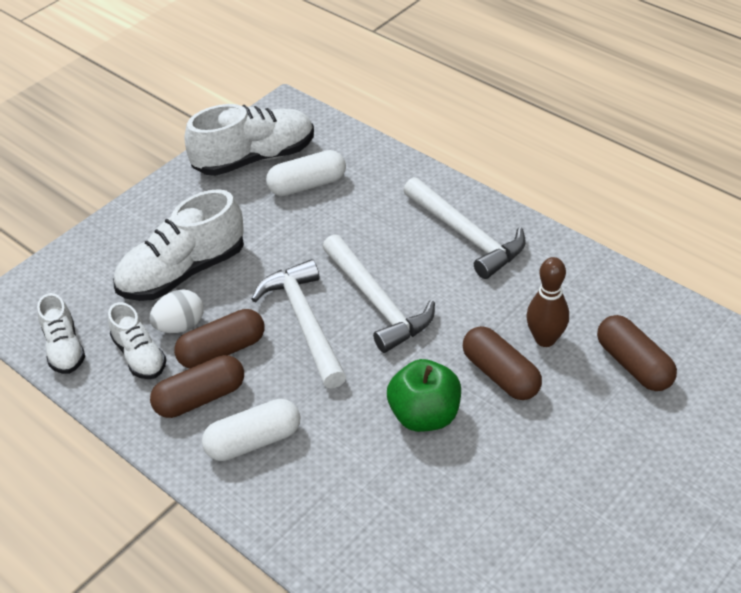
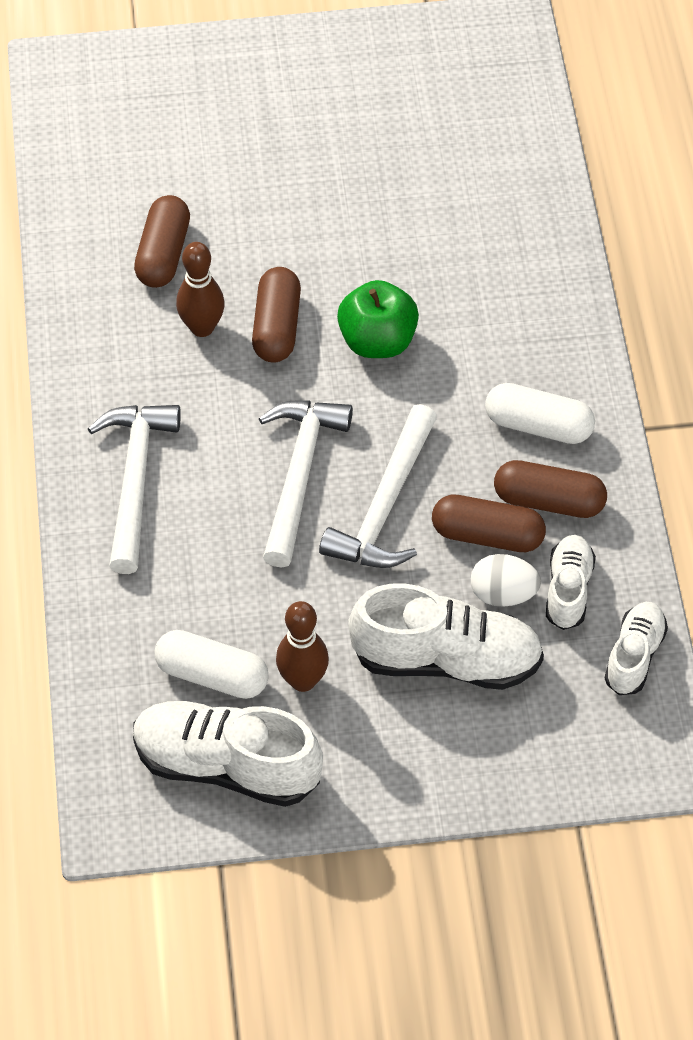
camera: 140 degrees left, 10 degrees up
none -> brown bowling pin [276,601,329,692]

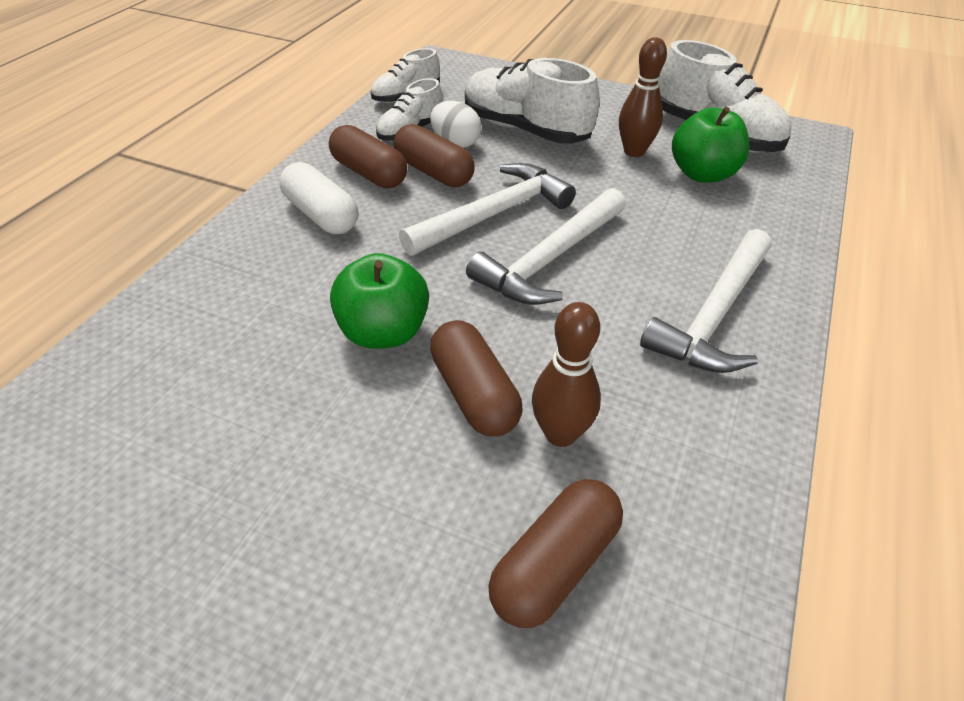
camera: 150 degrees left, 10 degrees down
white capsule [155,630,269,699] -> green apple [672,107,749,183]
brown capsule [252,267,301,363] -> brown capsule turned 60 degrees counterclockwise [430,320,522,437]

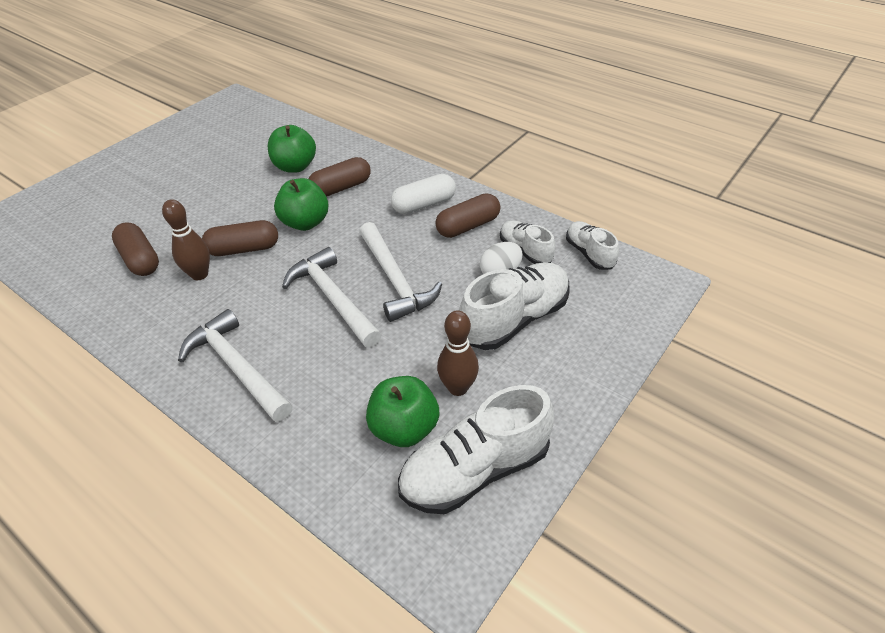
camera: 105 degrees right, 0 degrees up
brown capsule [393,124,474,187] -> brown capsule moved to [308,157,371,197]
none -> green apple [268,125,316,173]

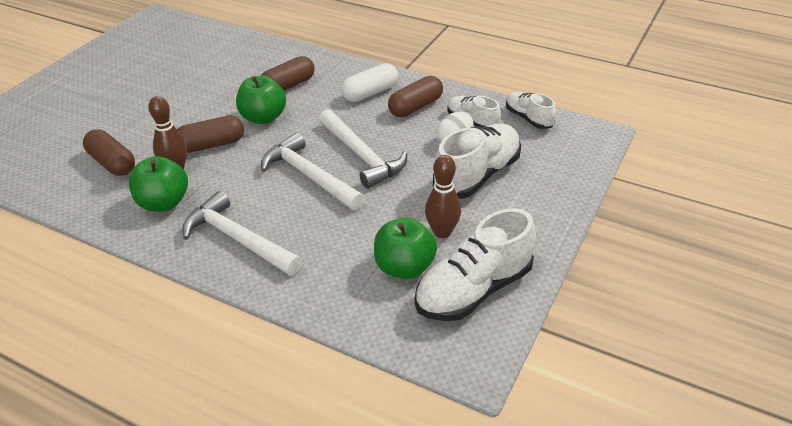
camera: 10 degrees left, 5 degrees down
green apple [268,125,316,173] -> green apple moved to [129,156,188,212]

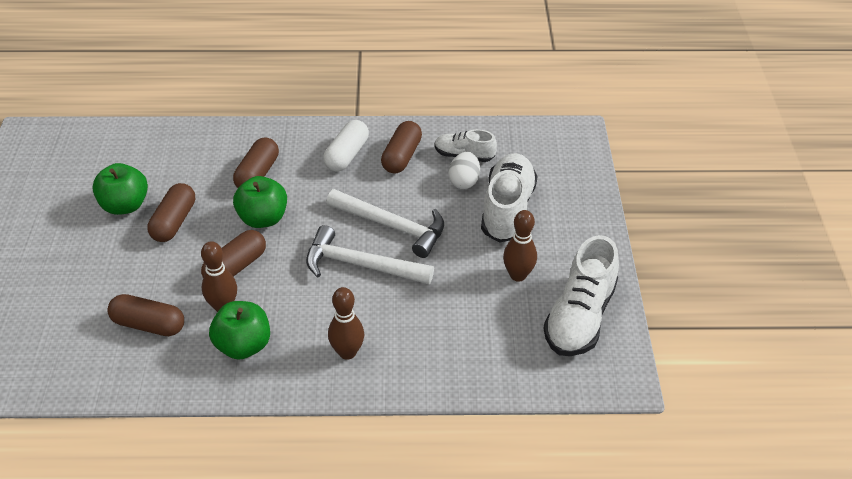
camera: 30 degrees left, 5 degrees up
white hammer [182,191,302,276] -> brown bowling pin [328,287,364,360]
green apple [374,217,437,279] -> green apple moved to [92,163,148,215]
white shoe [506,92,556,129] -> none
none -> brown capsule [147,183,195,242]

